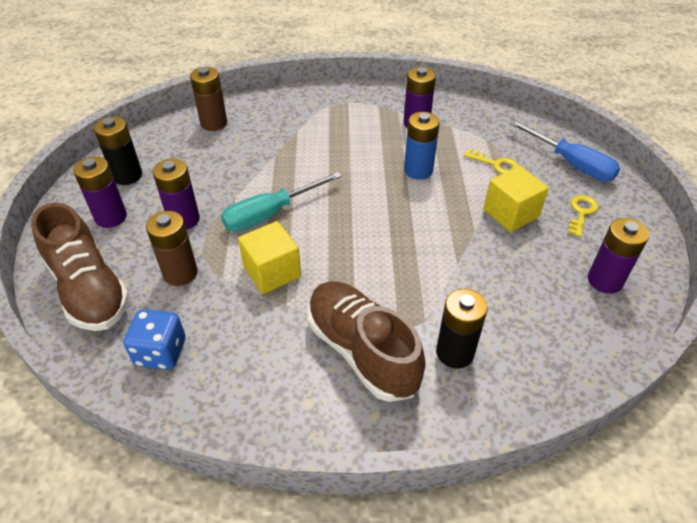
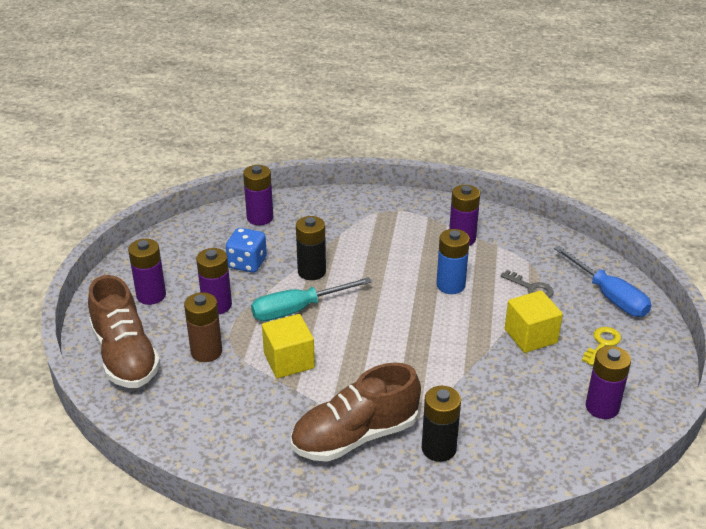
camera: 10 degrees right, 10 degrees down
black battery [94,117,142,185] -> black battery moved to [296,216,326,280]
blue dice [123,309,185,370] -> blue dice moved to [226,228,267,273]
brown battery [190,67,227,131] -> purple battery [243,165,273,225]
brown shoe [308,281,425,402] -> brown shoe turned 90 degrees counterclockwise [291,363,421,462]
yellow key [464,149,519,174] -> grey key [500,270,553,298]

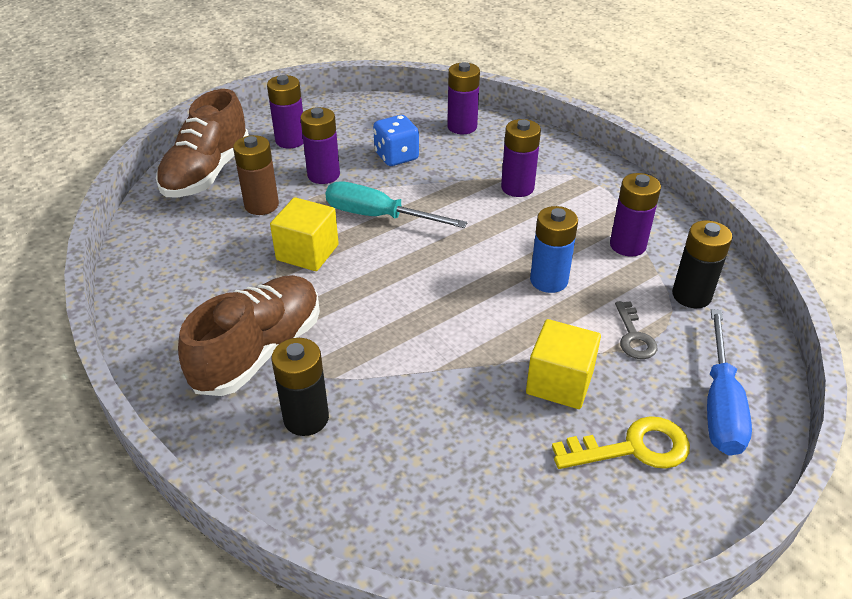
camera: 45 degrees right, 5 degrees up
brown shoe [291,363,421,462] -> brown shoe turned 105 degrees clockwise [178,275,320,396]
black battery [296,216,326,280] -> black battery moved to [672,220,733,308]
yellow key [582,327,621,366] -> yellow key [552,416,690,469], size x1.51
purple battery [586,346,631,419] -> purple battery moved to [501,119,541,197]

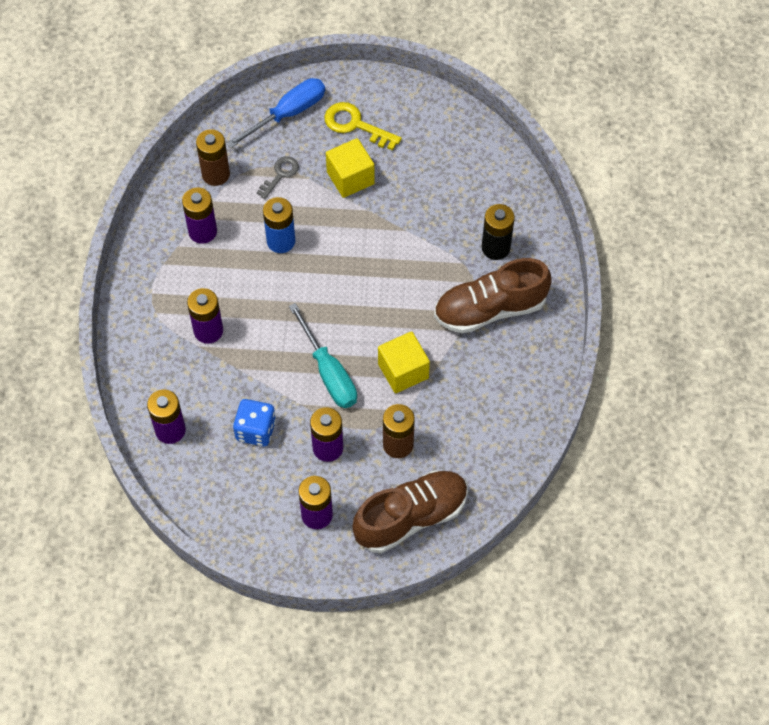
camera: 140 degrees left, 20 degrees up
black battery [672,220,733,308] -> brown battery [196,129,230,186]

